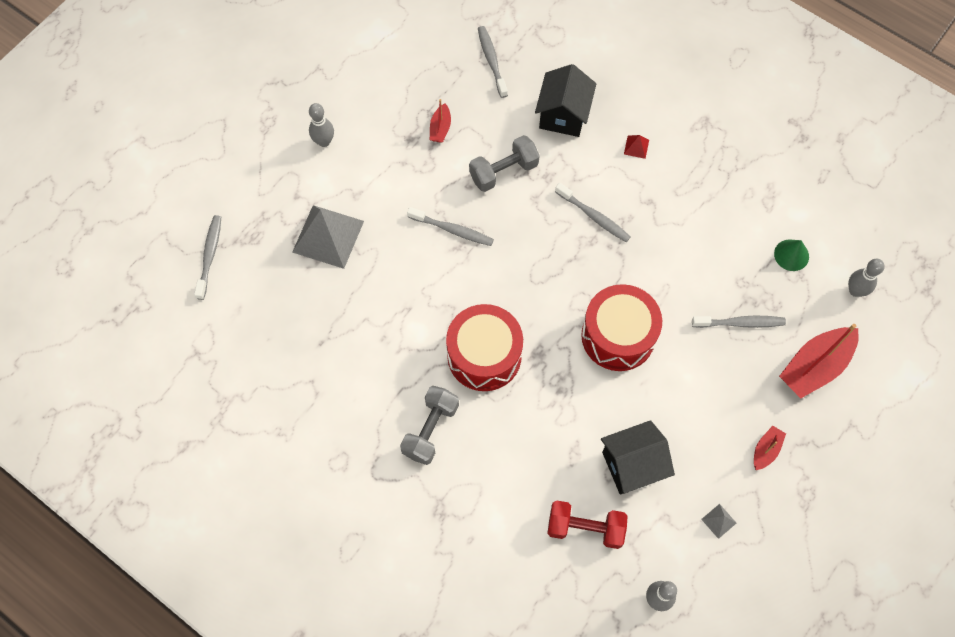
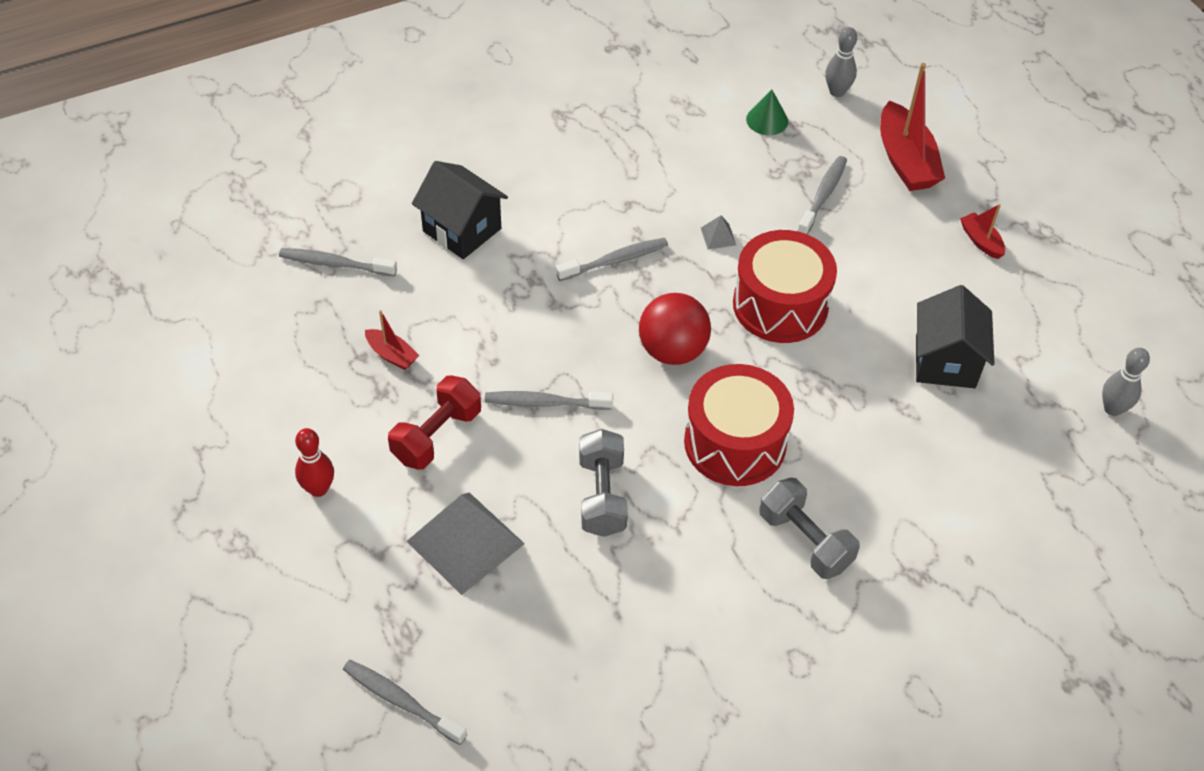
camera: 65 degrees left, 15 degrees down
grey bowling pin [309,103,334,147] -> red bowling pin [295,428,334,497]
grey toothbrush [407,207,494,246] -> grey toothbrush turned 135 degrees counterclockwise [485,391,613,410]
grey dumbbell [469,135,540,192] -> grey dumbbell moved to [579,429,628,537]
red dumbbell [547,500,627,549] -> red dumbbell moved to [388,376,481,470]
red pyramid [624,135,649,159] -> none
grey pyramid [701,504,736,539] -> grey pyramid moved to [701,215,736,249]
none -> red ball [639,293,711,365]

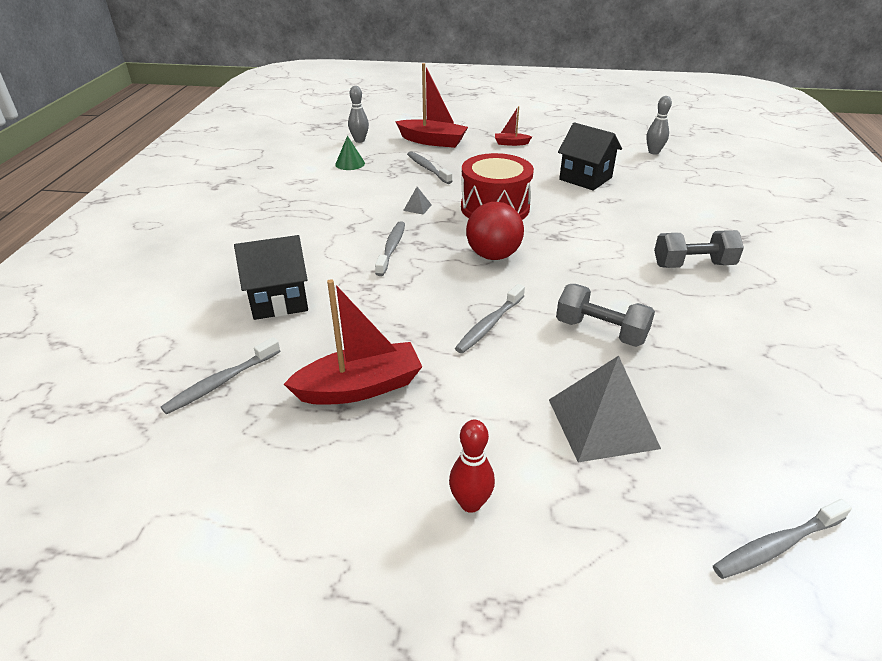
camera: 55 degrees left, 15 degrees down
red boat [365,310,419,370] -> red boat [284,279,422,405], size x2.00
red dumbbell [388,376,481,470] -> none
red drum [684,364,794,486] -> none

